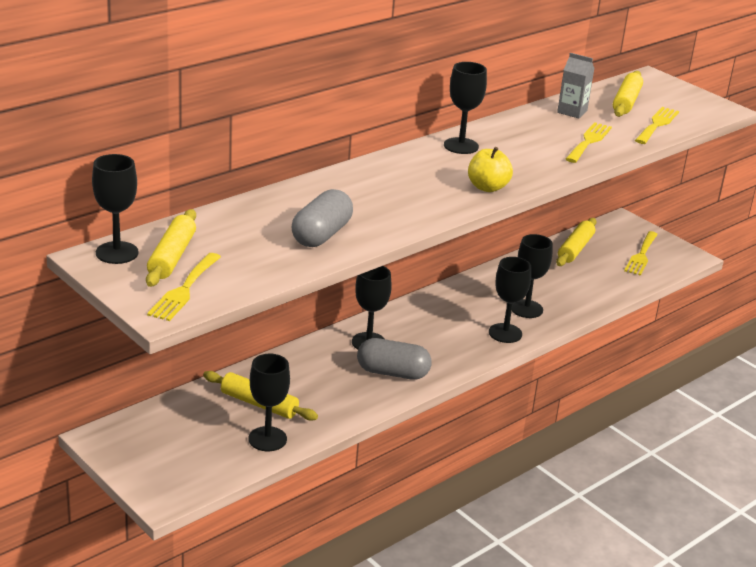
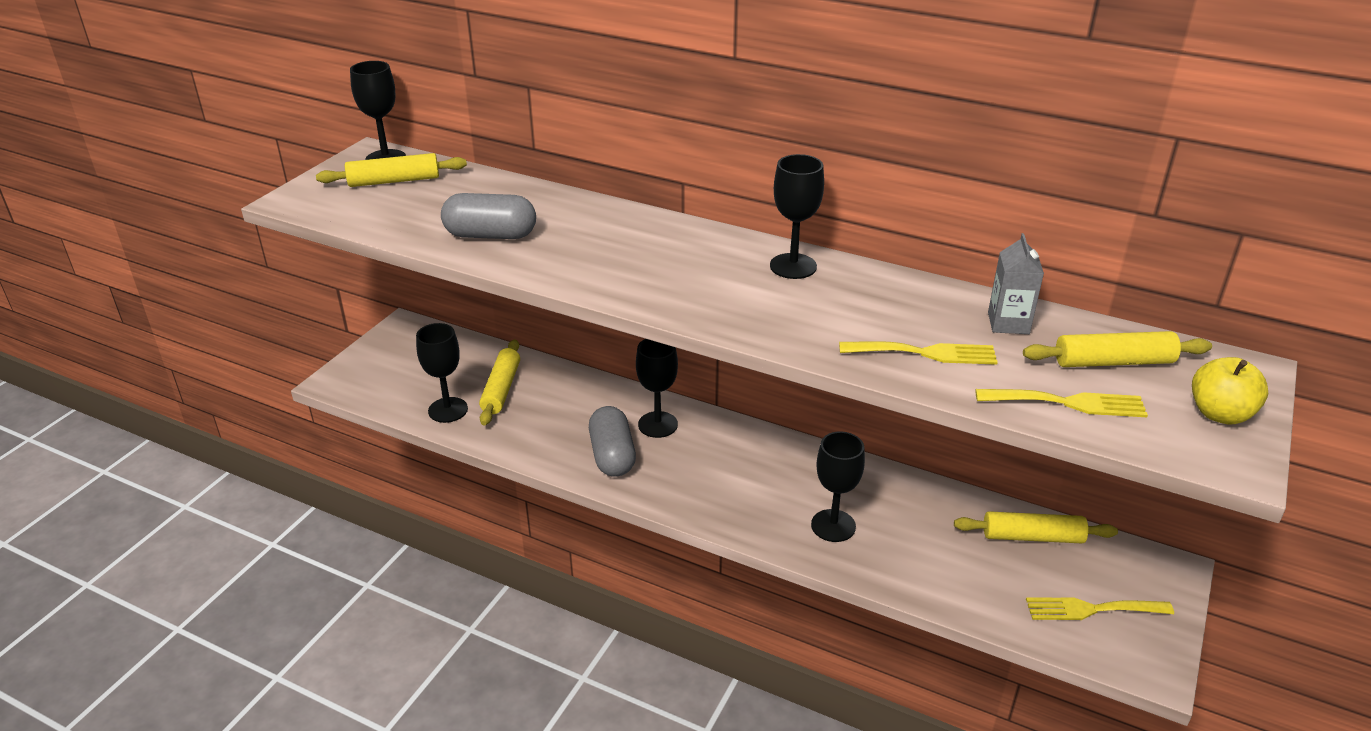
camera: 70 degrees right, 5 degrees up
yellow fork [147,253,221,321] -> none
yellow apple [468,147,513,192] -> yellow apple moved to [1192,357,1268,424]
black goblet [489,257,531,343] -> none

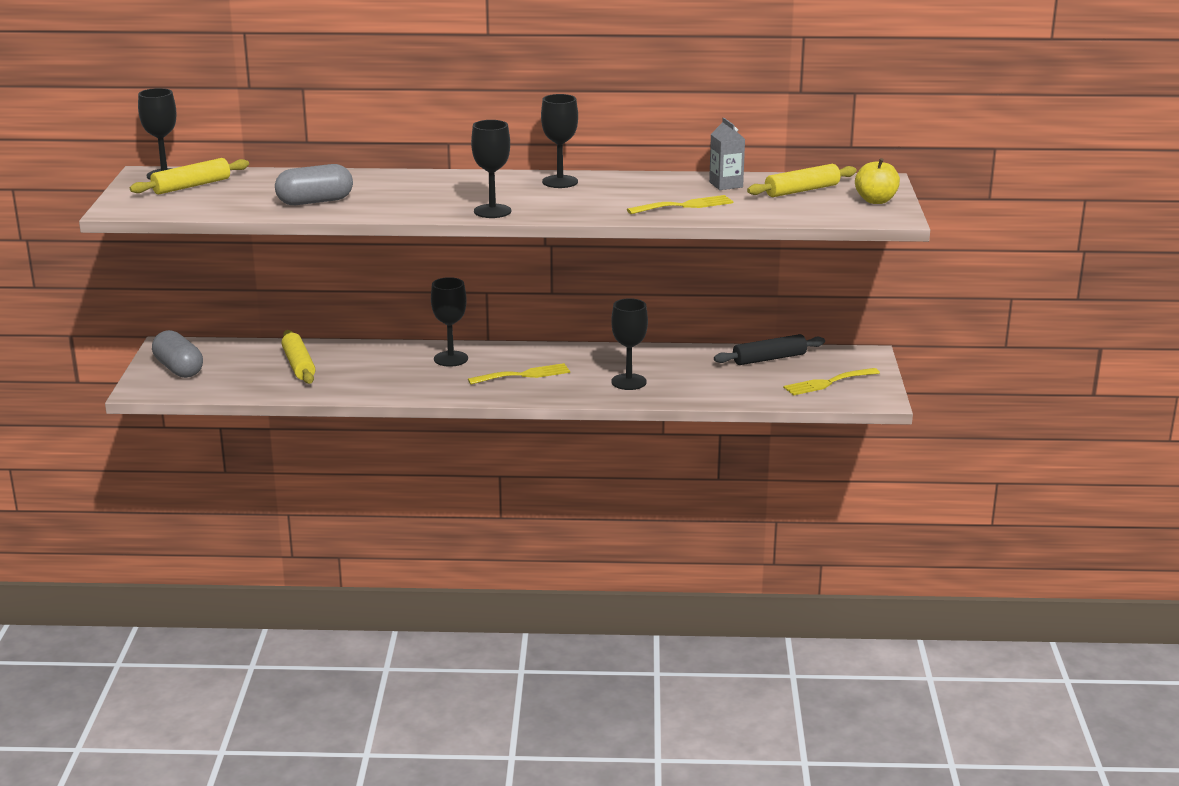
camera: 25 degrees left, 10 degrees down
black goblet [416,323,468,423] -> black goblet moved to [471,120,511,218]
grey capsule [589,406,636,477] -> grey capsule moved to [152,330,203,378]
yellow rolling pin [954,511,1118,543] -> black rolling pin [714,334,825,365]
yellow fork [975,389,1148,417] -> yellow fork moved to [468,363,570,384]

